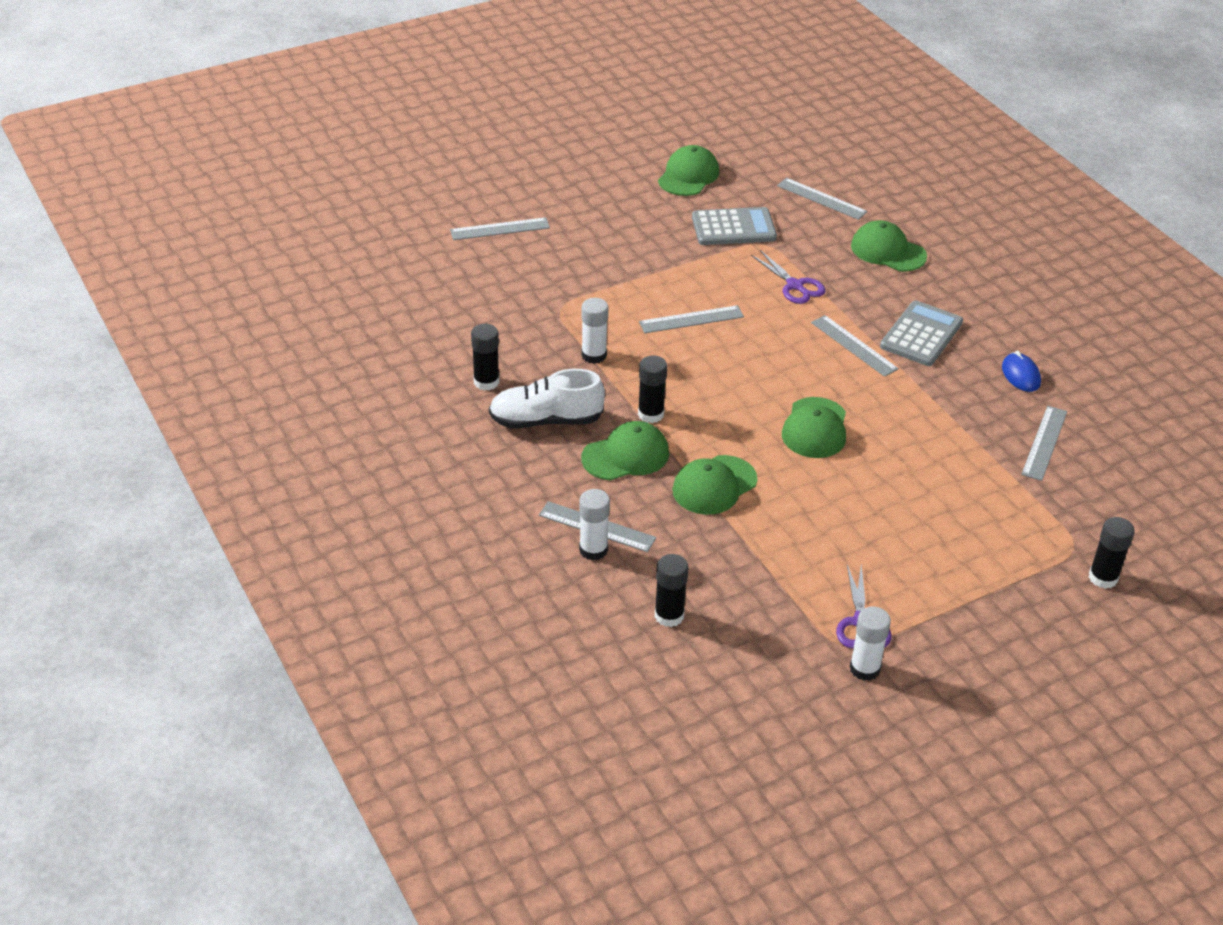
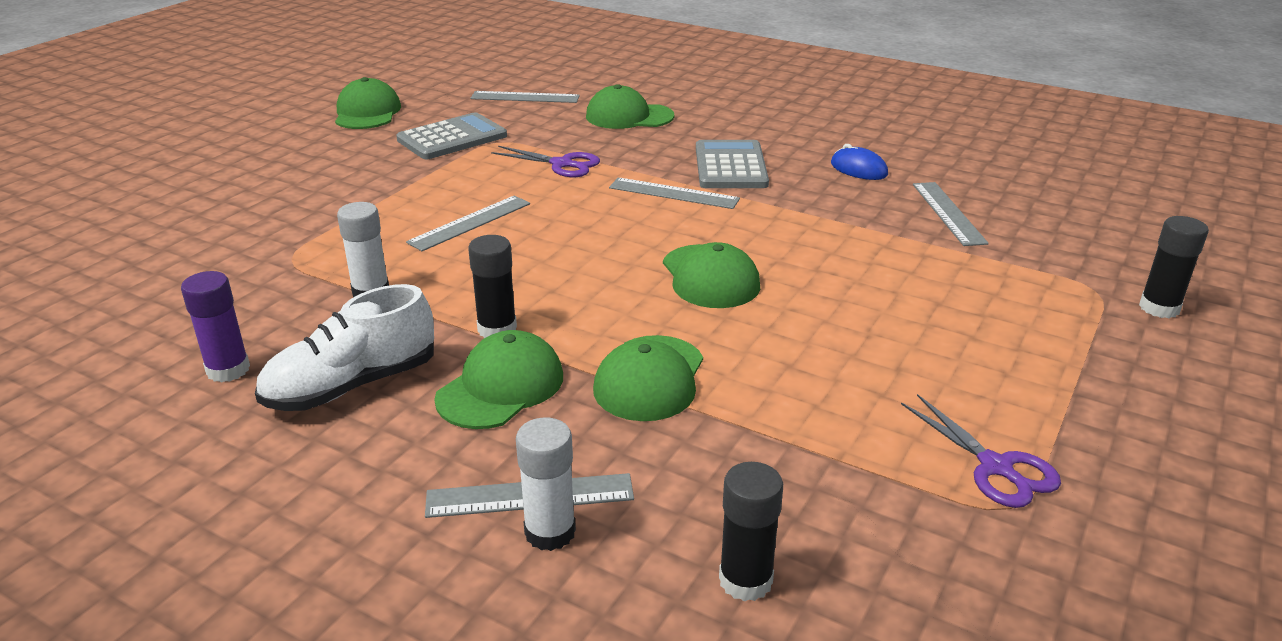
camera: 30 degrees left, 10 degrees down
grey ruler [450,217,550,240] -> none
black glue stick [471,324,499,391] -> purple glue stick [181,271,250,383]
white glue stick [850,606,891,681] -> none

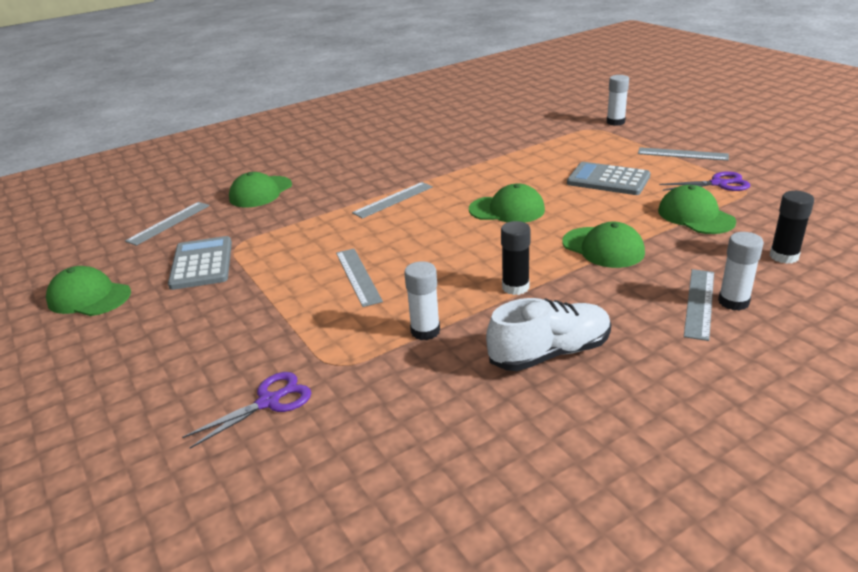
camera: 60 degrees left, 0 degrees up
purple glue stick [181,271,250,383] -> none
white shoe [255,284,434,411] -> white shoe turned 105 degrees counterclockwise [486,298,611,371]
green cap [434,330,563,429] -> green cap moved to [658,185,736,234]
purple scissors [491,146,600,177] -> purple scissors moved to [182,372,311,449]
grey calculator [696,140,769,188] -> grey calculator moved to [567,162,651,195]
blue mouse [831,144,888,180] -> none
grey ruler [913,182,989,246] -> grey ruler moved to [638,147,729,161]
black glue stick [1139,216,1209,318] -> white glue stick [607,75,629,126]

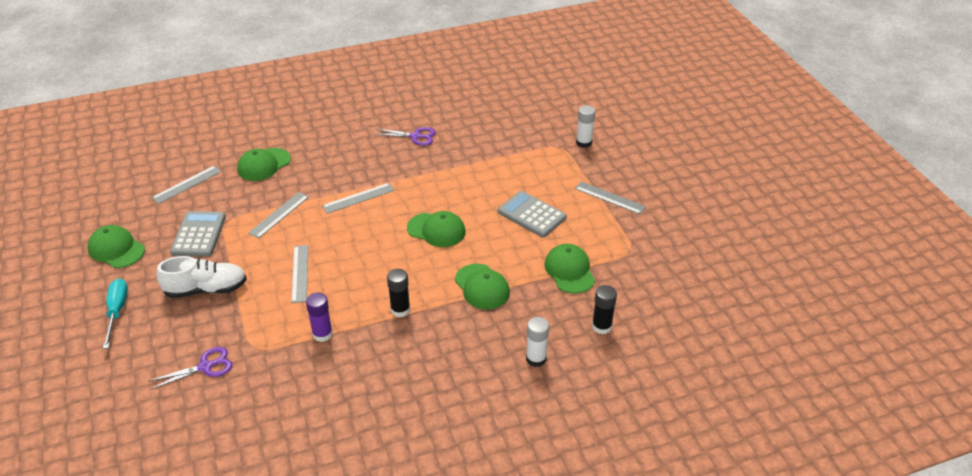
camera: 10 degrees right, 10 degrees up
white glue stick [404,261,440,340] -> purple glue stick [306,293,333,342]
white shoe [486,298,611,371] -> white shoe moved to [156,256,247,298]
purple scissors [659,171,750,191] -> purple scissors moved to [374,127,436,146]
grey ruler [684,269,714,341] -> grey ruler moved to [248,192,309,239]
none -> turquoise screwdriver [103,278,128,349]

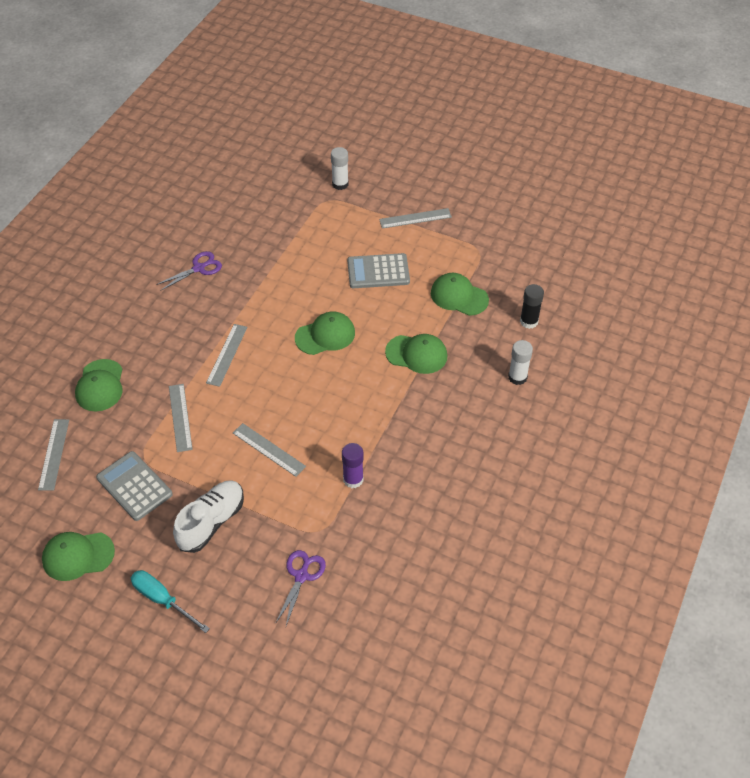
camera: 45 degrees left, 10 degrees up
black glue stick [387,269,410,317] -> none

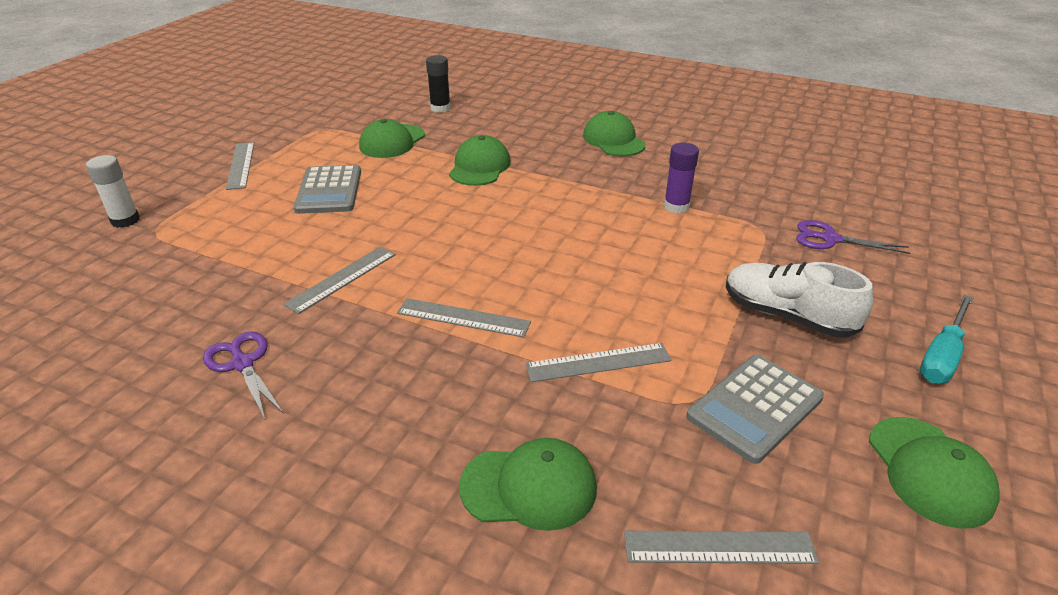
camera: 90 degrees left, 15 degrees down
grey ruler [233,423,306,477] -> grey ruler moved to [283,246,396,314]
green cap [295,311,355,355] -> green cap moved to [583,111,646,156]
white glue stick [508,340,533,385] -> none

